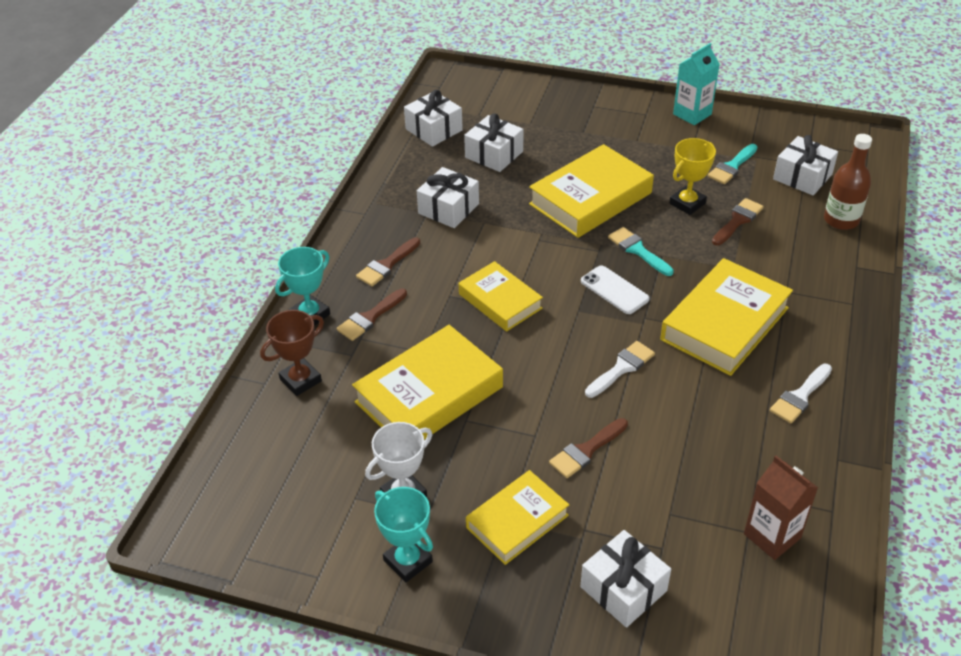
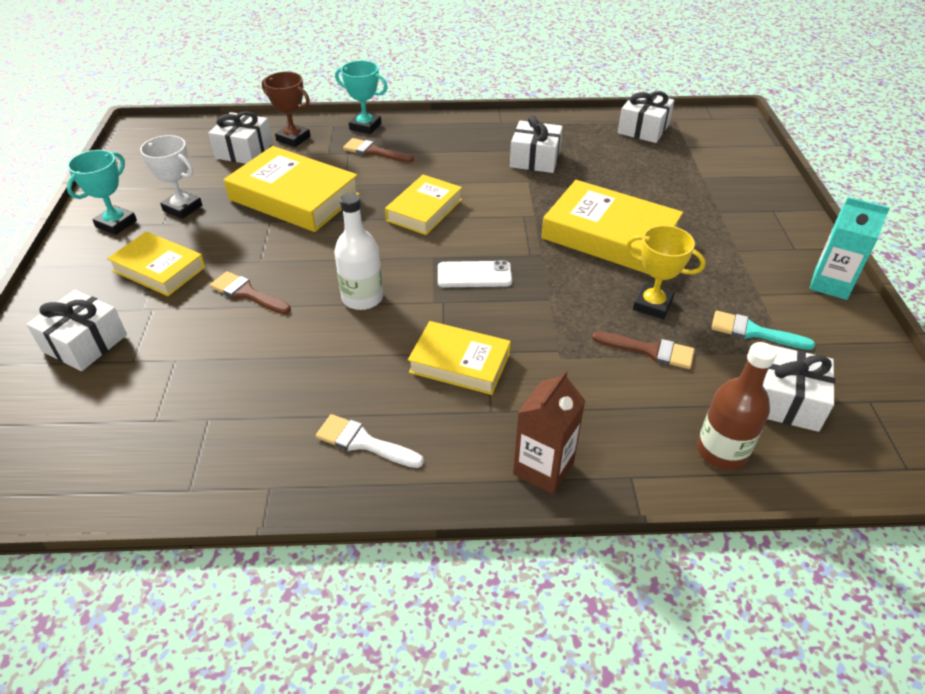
camera: 70 degrees right, 0 degrees up
brown brush [356,237,420,286] -> none
white gift [464,114,524,172] -> white gift moved to [208,111,273,164]
white phone [581,265,650,314] -> white phone turned 60 degrees clockwise [438,261,512,287]
white brush [585,341,655,398] -> white bottle [334,193,383,310]
turquoise brush [608,227,674,276] -> none
yellow book [660,258,793,376] -> yellow book [408,321,511,395], size x0.63
brown carton [744,456,818,560] -> brown carton moved to [513,370,585,494]

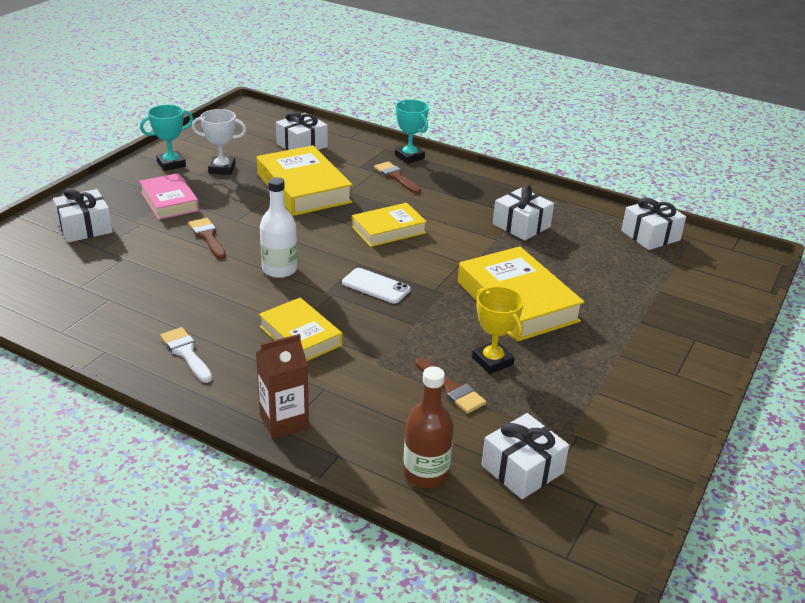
camera: 30 degrees right, 10 degrees down
yellow book [107,231,206,296] -> pink book [139,173,199,220]
white trophy [140,135,202,219] -> white trophy turned 60 degrees counterclockwise [192,109,246,175]
brown trophy [262,72,311,147] -> none
turquoise brush [711,311,815,350] -> none
turquoise carton [810,197,890,300] -> none

